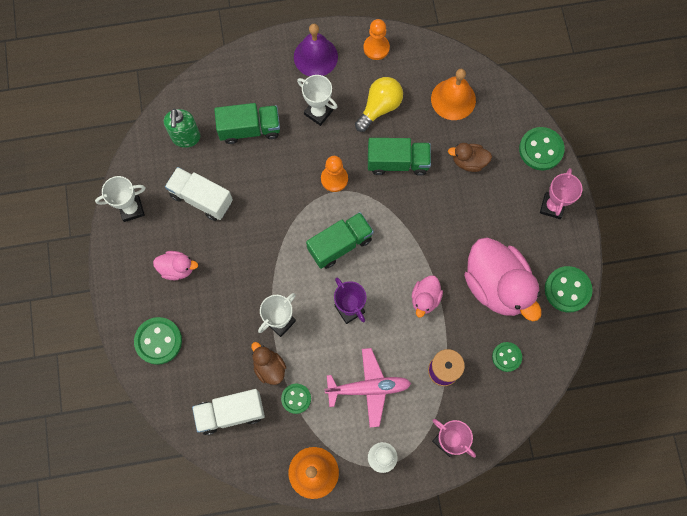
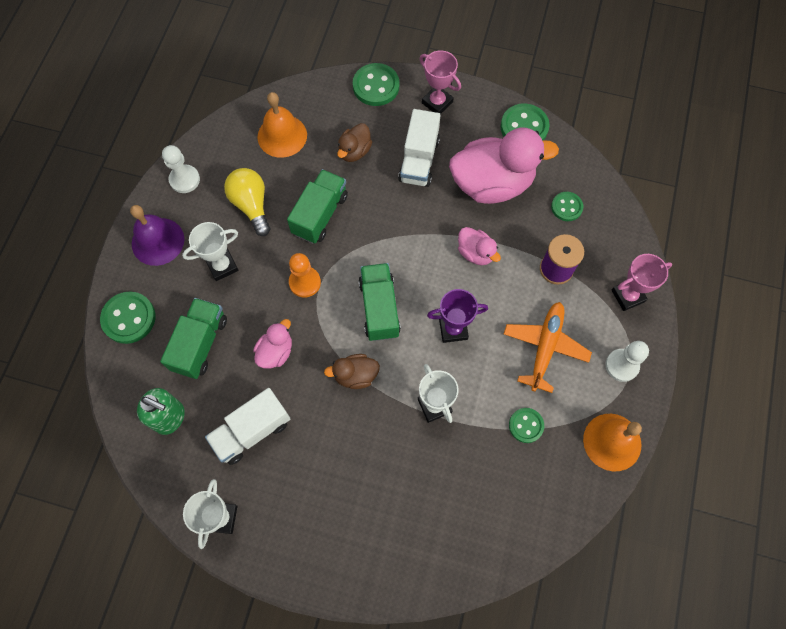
camera: 65 degrees left, 5 degrees down
green button [134,317,182,365] -> green button moved to [100,292,156,344]
pink duck [153,251,198,280] -> pink duck moved to [253,319,292,368]
white truck [192,389,265,435] -> white truck moved to [398,109,440,187]
brown duck [251,342,286,385] -> brown duck moved to [324,354,380,389]
pink plane [324,348,411,427] -> orange plane [504,302,592,393]
orange pawn [363,19,390,60] -> white pawn [162,145,200,193]

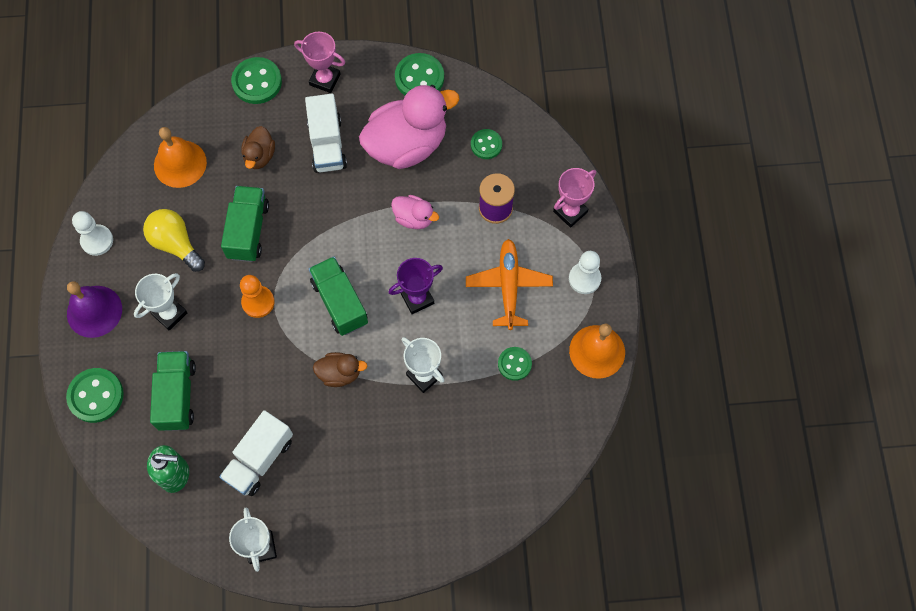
camera: 20 degrees left, 0 degrees up
pink duck [253,319,292,368] -> none
brown duck [324,354,380,389] -> brown duck turned 150 degrees counterclockwise [313,352,367,387]

